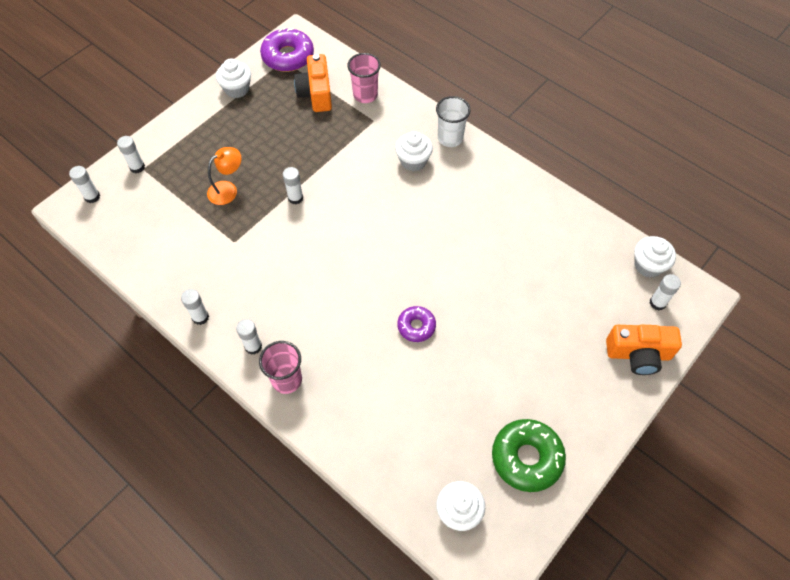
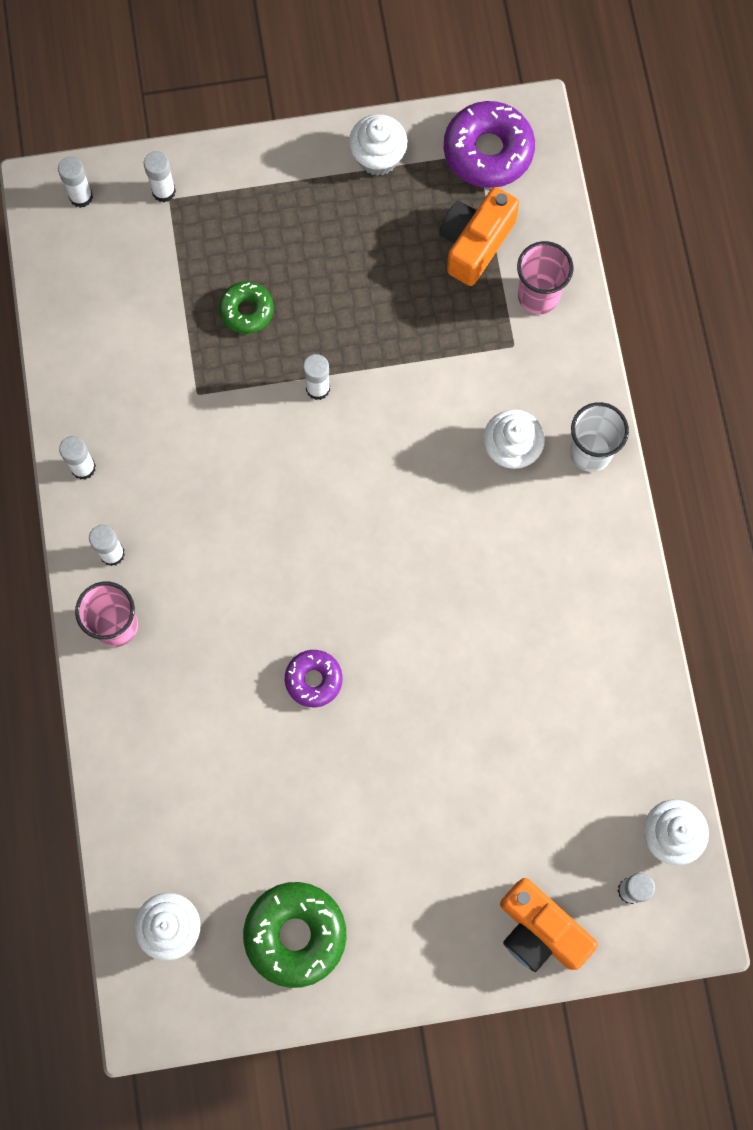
camera: 40 degrees right, 15 degrees up
orange lamp [207,147,241,205] -> green donut [219,281,274,334]

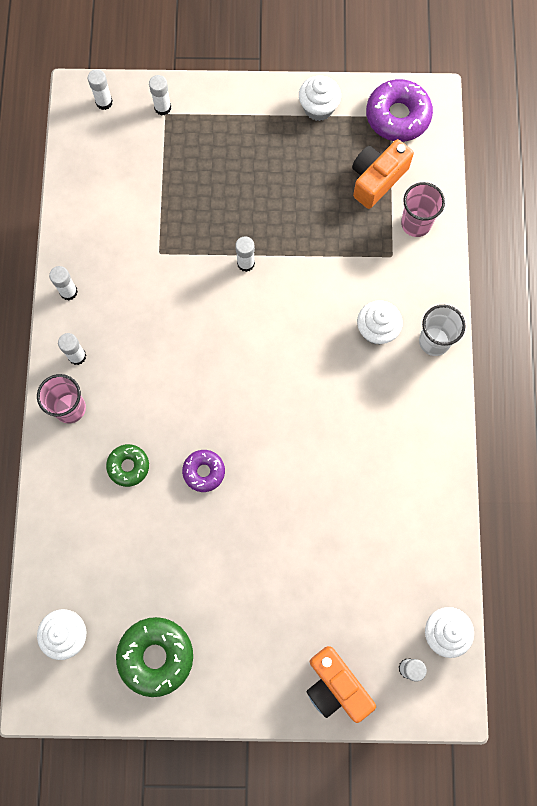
camera: 10 degrees right, 0 degrees up
green donut [219,281,274,334] -> green donut moved to [106,444,149,487]

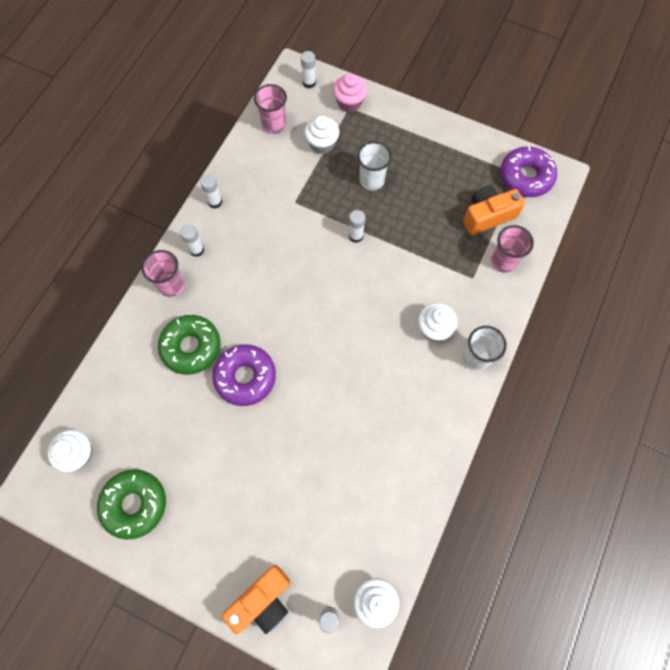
camera: 25 degrees right, 5 degrees down
green donut [106,444,149,487] -> green donut [158,315,221,375], size x1.71
white glue stick [149,75,171,116] -> pink cupcake [333,73,367,112]
purple donut [182,450,225,492] -> purple donut [212,344,276,406], size x1.71
white cupcake [299,75,341,121] -> white cupcake moved to [304,116,339,154]
orange camera [306,646,376,723] -> orange camera turned 120 degrees counterclockwise [222,565,291,634]
none -> pink cup [254,84,287,134]
none -> white cup [357,142,392,190]

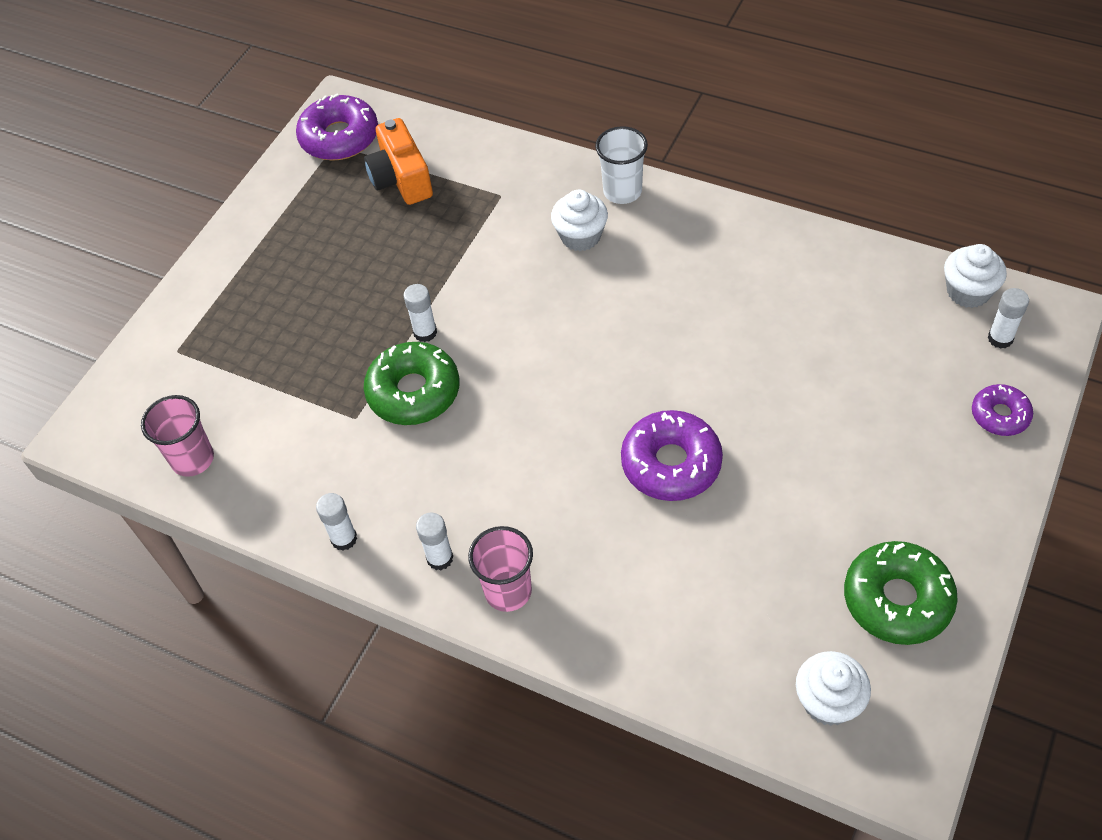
camera: 85 degrees left, 15 degrees down
green donut [158,315,221,375] -> green donut moved to [364,342,459,425]
orange camera [222,565,291,634] -> purple donut [972,384,1033,436]
white glue stick [301,51,316,88] -> none
white cupcake [304,116,339,154] -> none
pink cupcake [333,73,367,112] -> none
white cup [357,142,392,190] -> none
pink cup [491,225,534,273] -> none

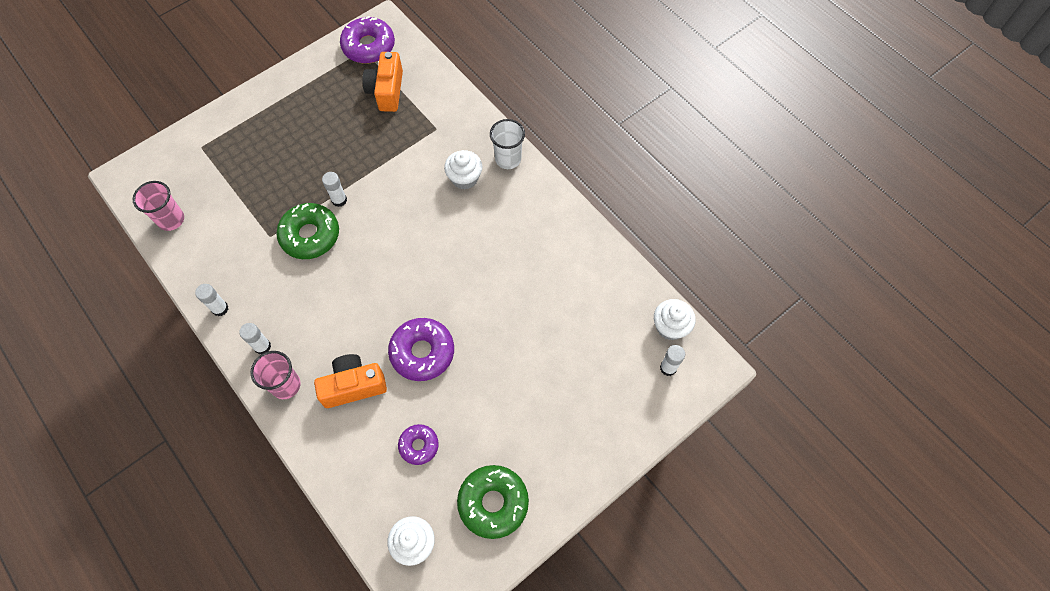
camera: 20 degrees right, 10 degrees up
purple donut [972,384,1033,436] -> purple donut moved to [398,424,439,465]
none -> orange camera [314,354,387,408]

